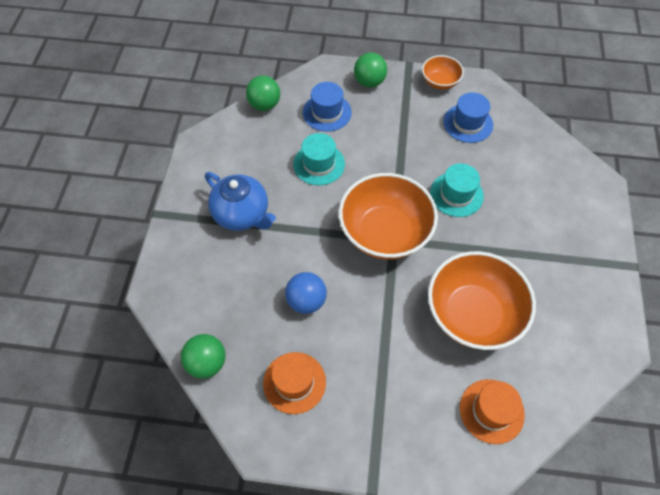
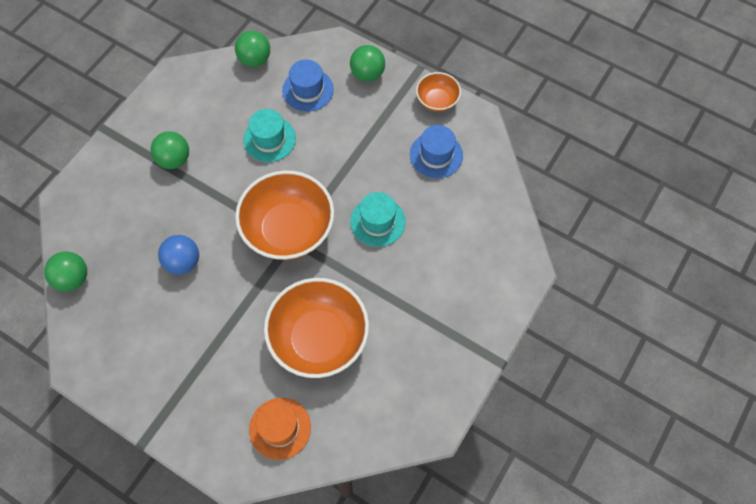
camera: 25 degrees right, 5 degrees up
blue teapot [205,172,276,231] -> green ball [151,131,189,169]
orange hat [263,352,326,414] -> none

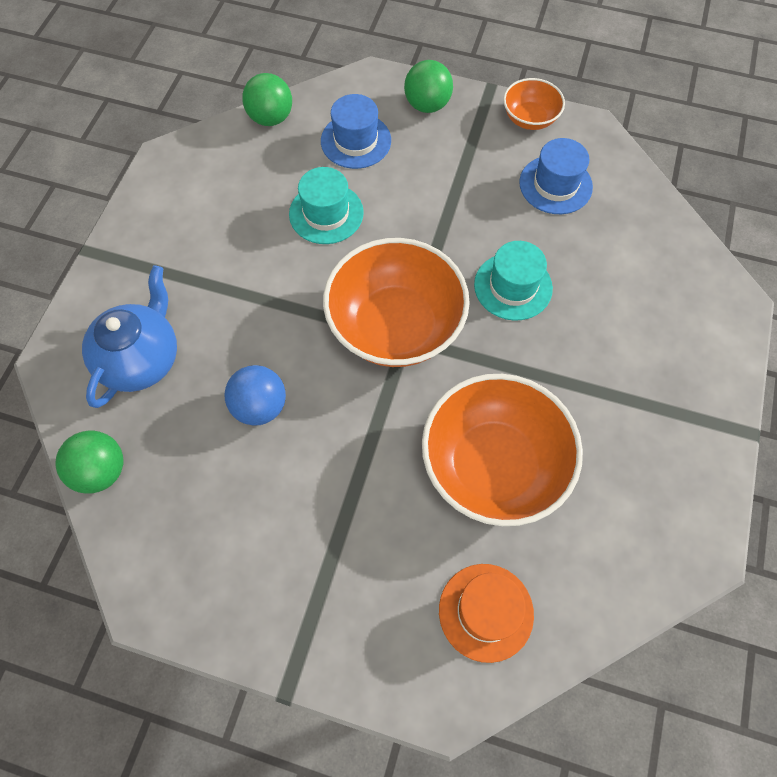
camera: 15 degrees left, 0 degrees up
green ball [151,131,189,169] -> none
none -> blue teapot [82,265,177,408]

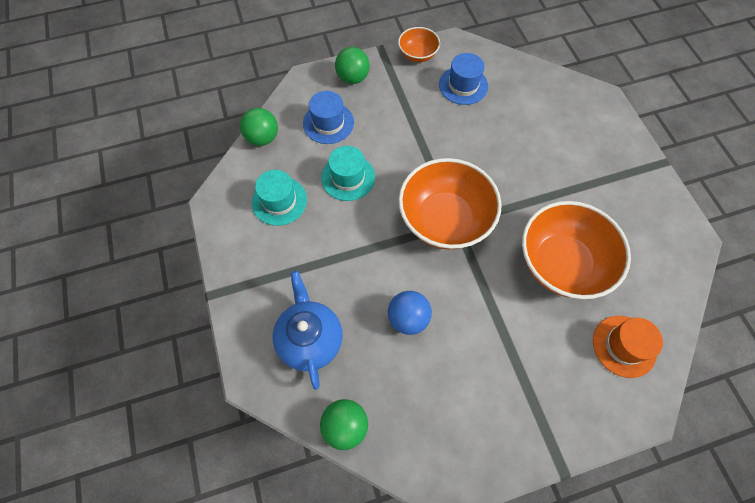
camera: 35 degrees left, 0 degrees up
turquoise hat [474,241,553,321] -> turquoise hat moved to [252,170,307,226]

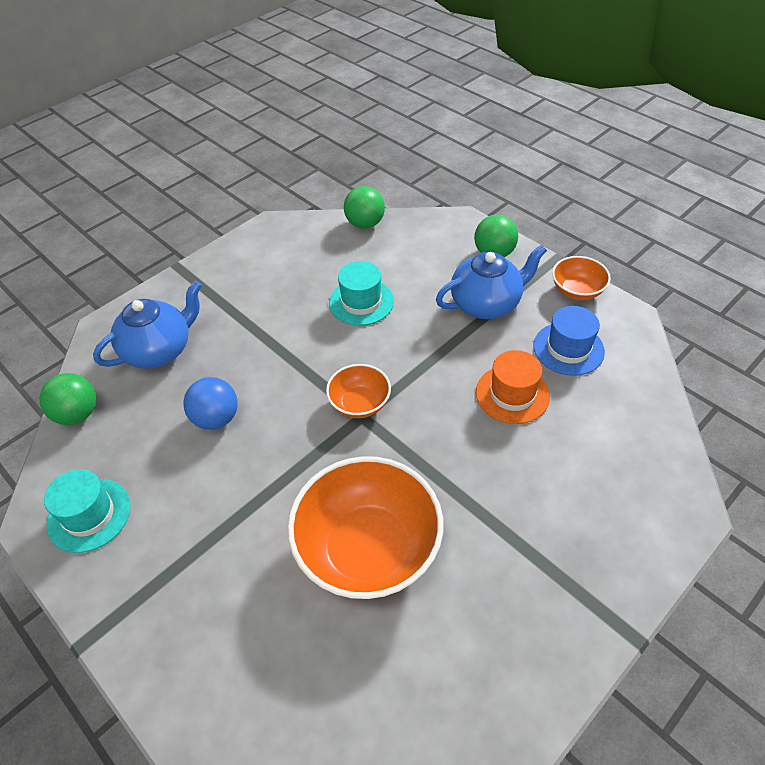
camera: 65 degrees right, 15 degrees down
turquoise hat [252,170,307,226] -> turquoise hat moved to [44,469,131,553]
blue hat [303,91,354,144] -> none
orange bowl [398,158,502,250] -> orange bowl [326,364,391,418], size x0.50
orange hat [593,316,663,378] -> orange hat moved to [476,350,550,424]
none -> blue teapot [436,245,547,319]

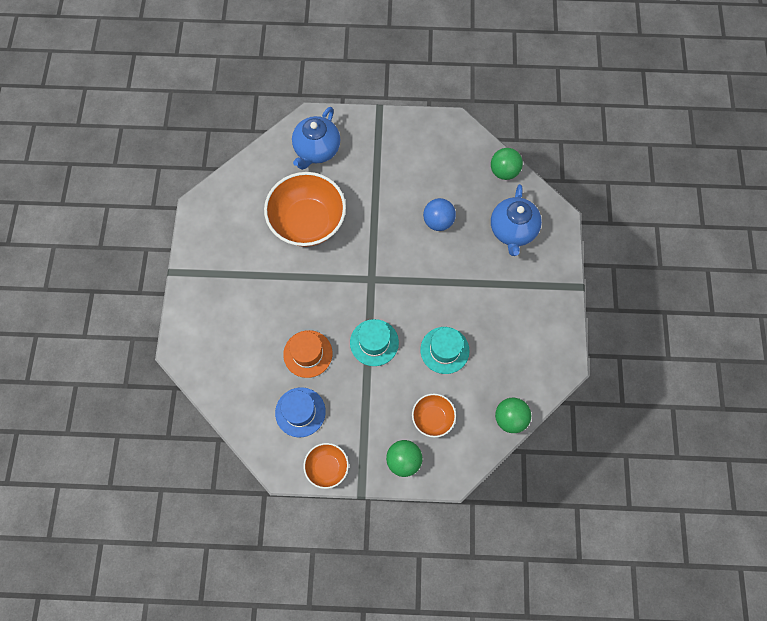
camera: 135 degrees right, 20 degrees up
turquoise hat [44,469,131,553] -> turquoise hat moved to [350,319,399,366]
orange bowl [326,364,391,418] -> orange bowl moved to [412,393,456,438]
blue teapot [436,245,547,319] -> blue teapot moved to [292,107,341,170]

